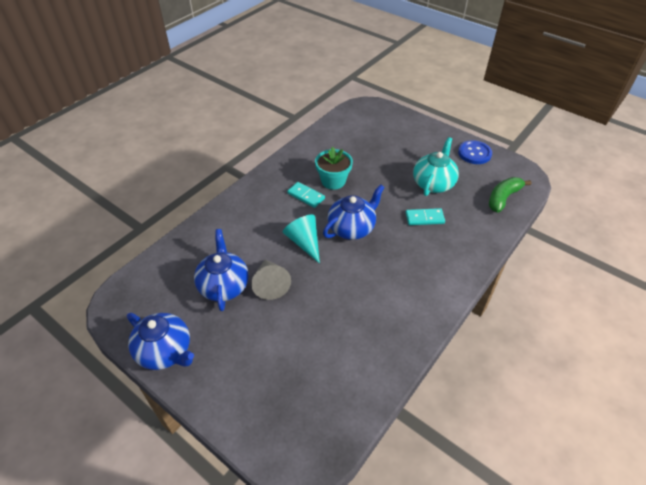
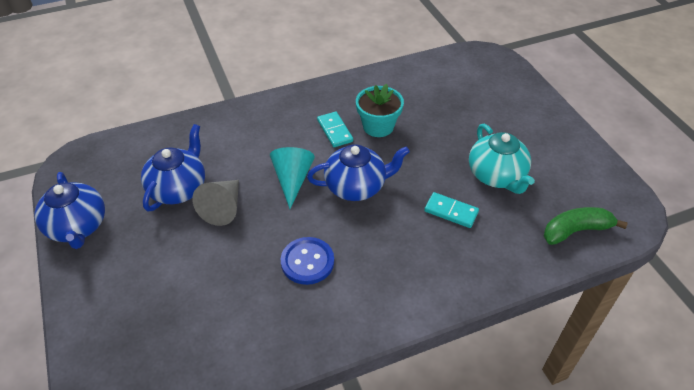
camera: 30 degrees right, 0 degrees up
turquoise teapot [413,137,459,196] -> turquoise teapot turned 105 degrees clockwise [469,124,535,194]
blue button [458,140,492,164] -> blue button moved to [281,237,334,285]

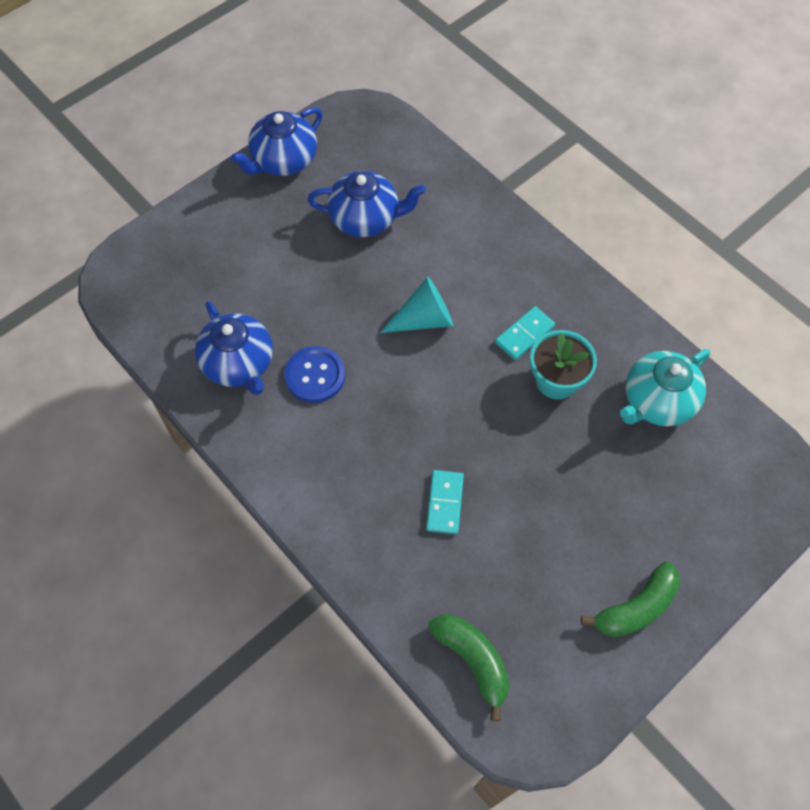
camera: 70 degrees right, 15 degrees up
grey cone [192,180,239,226] -> none
blue teapot [307,144,410,201] -> blue teapot moved to [195,301,273,395]
turquoise teapot [469,124,535,194] -> turquoise teapot moved to [620,349,710,426]
none -> green banana [581,561,680,637]

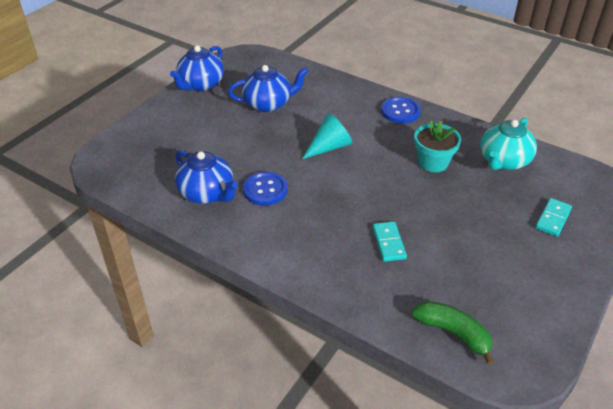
camera: 15 degrees left, 20 degrees down
turquoise domino [495,306,555,360] -> turquoise domino moved to [535,198,572,237]
green banana [581,561,680,637] -> none
none -> blue button [381,97,421,124]

